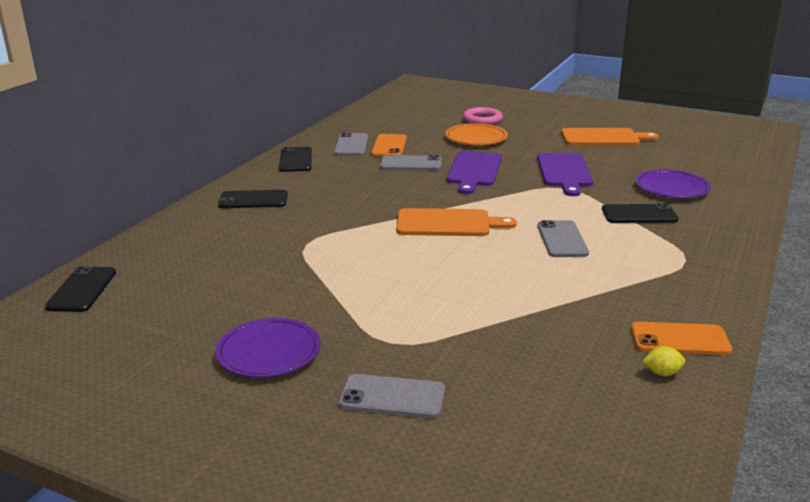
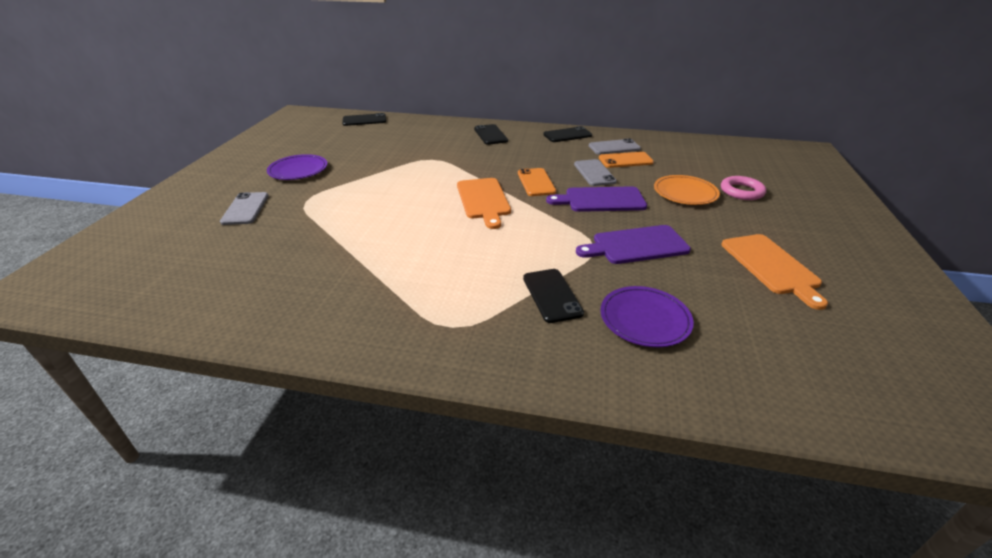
camera: 75 degrees right, 10 degrees up
grey phone [537,220,589,257] -> none
orange phone [631,322,732,355] -> orange phone moved to [518,168,556,196]
yellow lemon [642,346,685,376] -> none

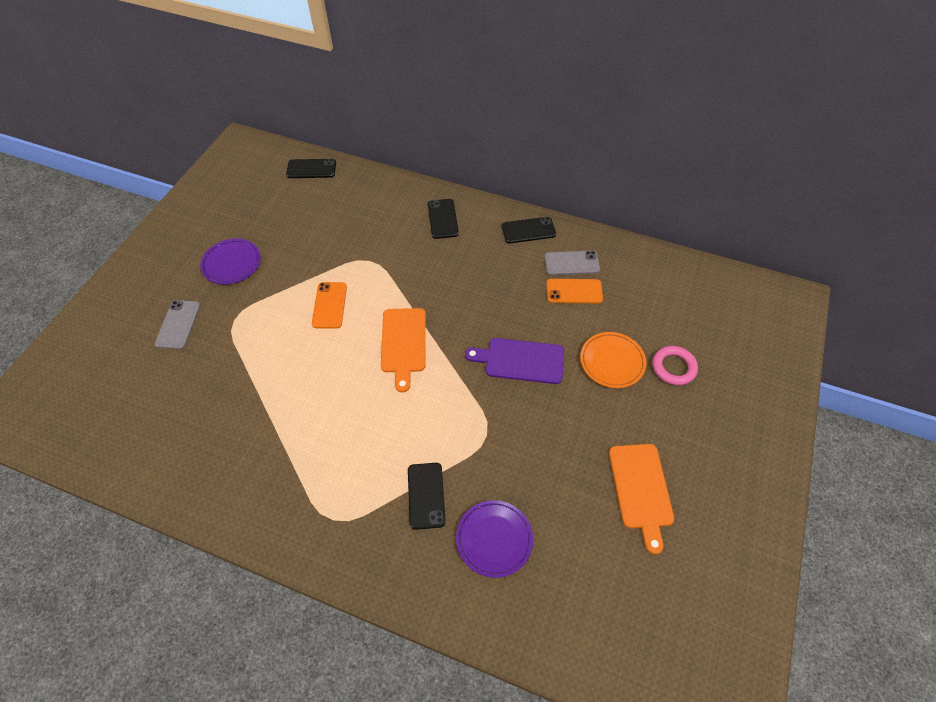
camera: 10 degrees right, 20 degrees up
orange phone [518,168,556,196] -> orange phone moved to [312,282,347,328]
grey phone [574,159,617,186] -> none
purple cutting board [576,225,691,264] -> none

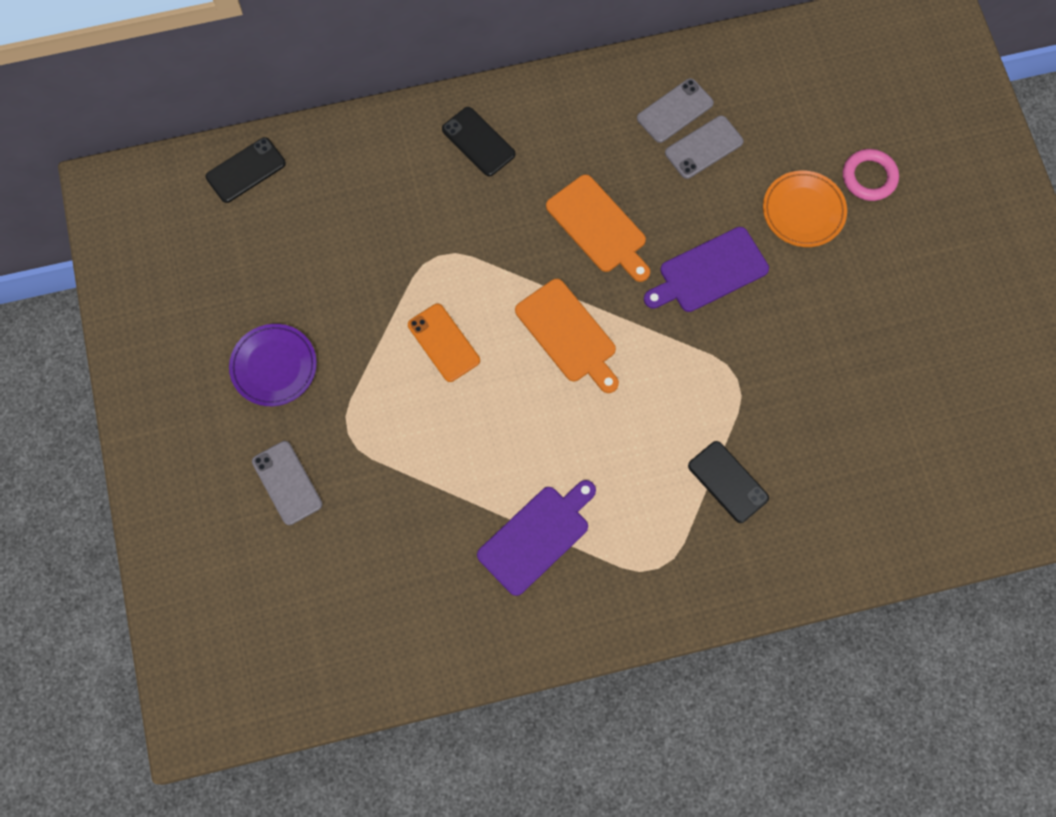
camera: 35 degrees left, 15 degrees up
purple plate [456,500,533,578] -> none
black phone [502,217,556,243] -> none
orange phone [546,279,603,303] -> grey phone [665,115,744,179]
orange cutting board [609,444,674,554] -> orange cutting board moved to [546,174,650,282]
none -> purple cutting board [477,480,596,596]

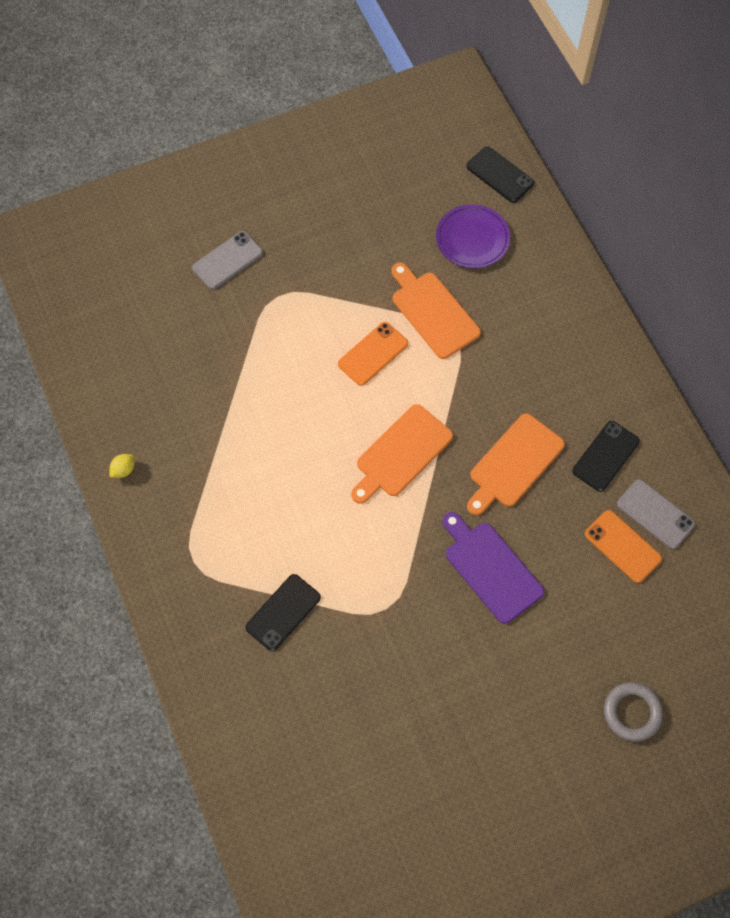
camera: 80 degrees right, 5 degrees down
purple plate [229,324,317,406] -> purple plate moved to [436,204,510,268]
black phone [442,107,516,176] -> black phone moved to [572,421,640,492]
purple cutting board [477,480,596,596] -> none
grey phone [665,115,744,179] -> orange phone [585,510,662,583]
orange plate [763,171,847,247] -> none
pink ring [843,149,899,201] -> grey ring [604,682,663,741]
none -> yellow lemon [110,454,134,478]
none -> orange cutting board [391,263,481,359]

